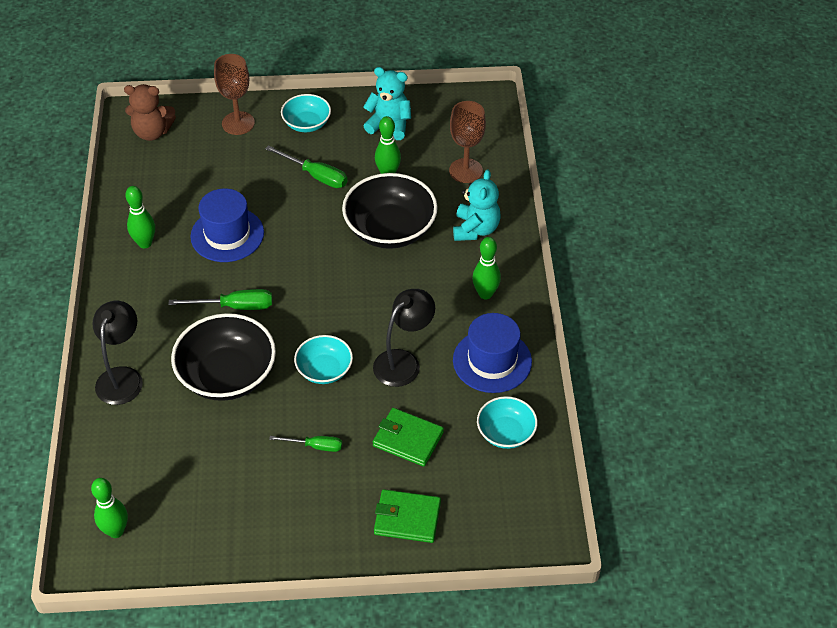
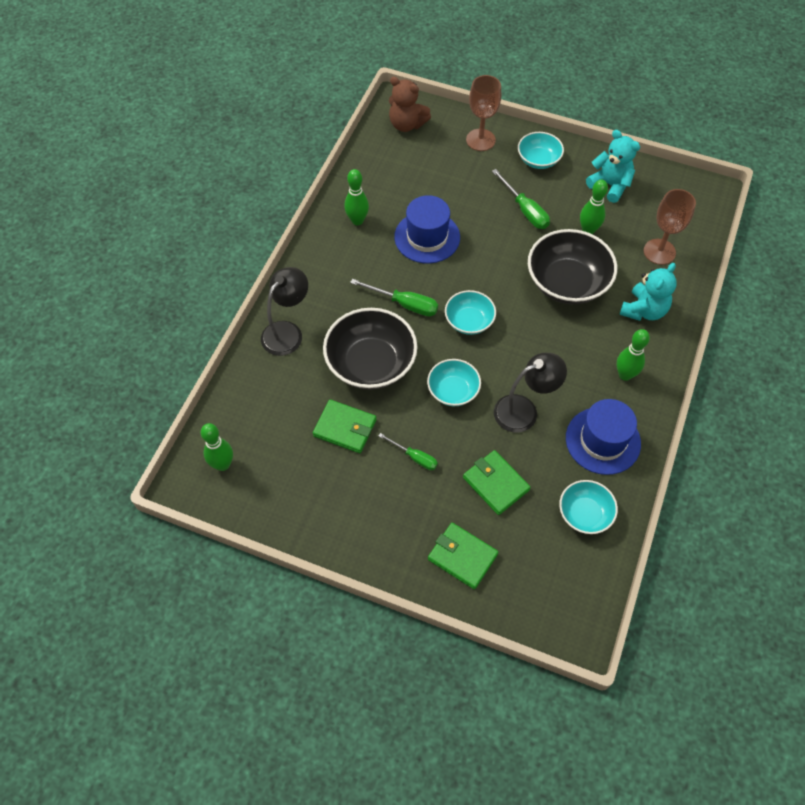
camera: 25 degrees right, 10 degrees up
none -> green wallet [313,400,377,453]
none -> turquoise bowl [445,290,496,335]

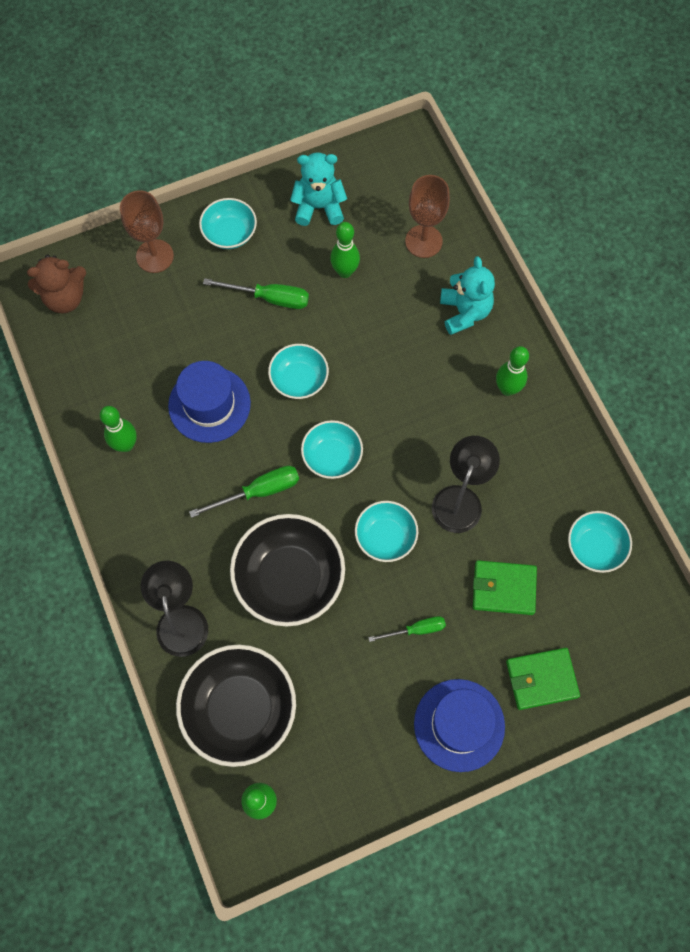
camera: 45 degrees left, 10 degrees up
green wallet [313,400,377,453] -> none
black bowl [528,229,617,304] -> black bowl moved to [176,645,296,767]
blue hat [566,399,641,475] -> blue hat moved to [414,679,505,772]
none -> turquoise bowl [268,344,329,399]

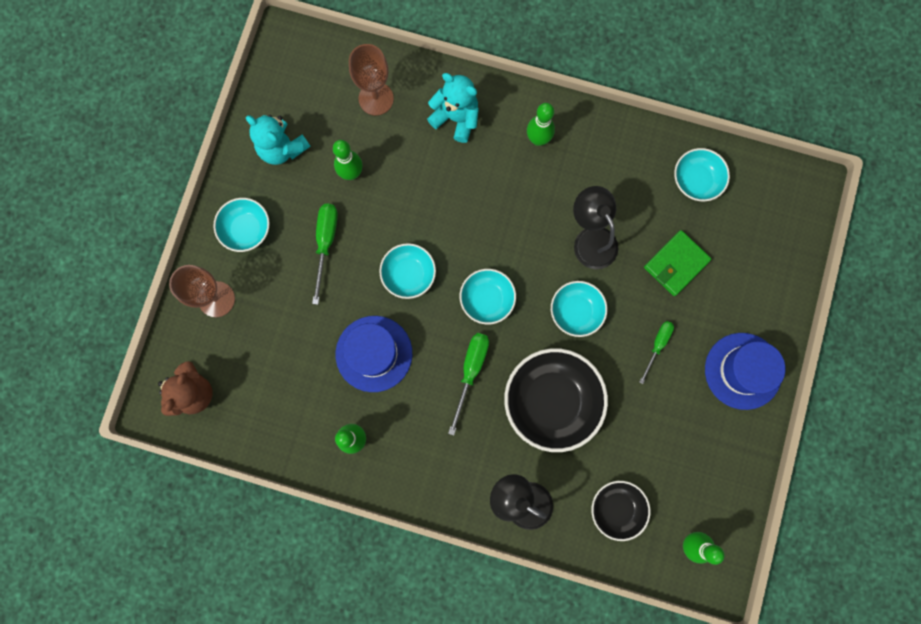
camera: 50 degrees left, 10 degrees up
black bowl [176,645,296,767] -> black bowl [591,481,650,541], size x0.57
green screwdriver [203,278,309,309] -> green screwdriver turned 45 degrees counterclockwise [312,204,338,305]
turquoise teddy bear [290,152,347,226] -> turquoise teddy bear turned 90 degrees counterclockwise [246,115,311,165]
green wallet [506,648,580,710] -> none

